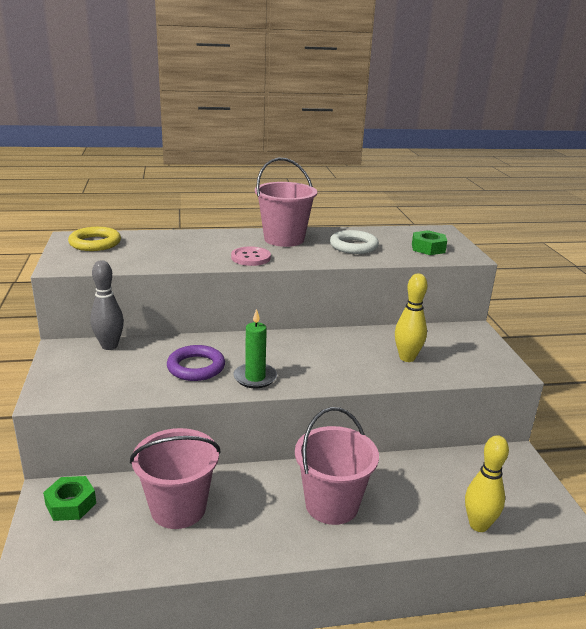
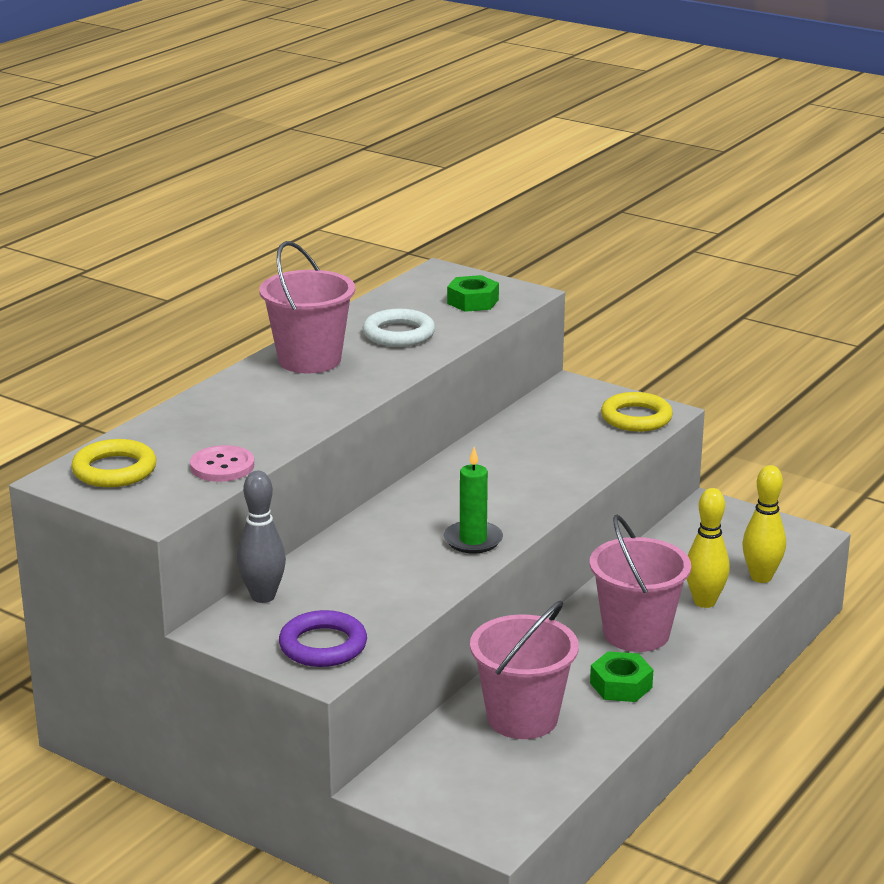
camera: 45 degrees left, 0 degrees up
green nut [43,476,96,521] -> green nut moved to [590,651,653,702]
purple ring [167,345,225,381] -> purple ring moved to [279,610,367,667]
pink button [231,246,271,266] -> pink button moved to [190,445,254,482]
yellow bowling pin [395,274,427,362] -> yellow bowling pin moved to [687,488,730,608]
none -> yellow ring [601,392,673,432]

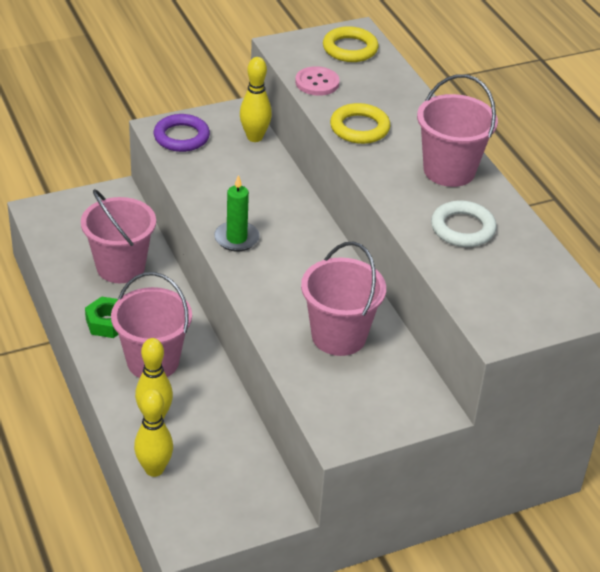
camera: 120 degrees right, 15 degrees up
grey bowling pin [237,471,286,603] -> yellow bowling pin [240,57,272,142]
green nut [447,275,499,312] -> none
yellow ring [601,392,673,432] -> yellow ring moved to [330,103,390,144]
none -> pink bucket [301,242,386,356]

